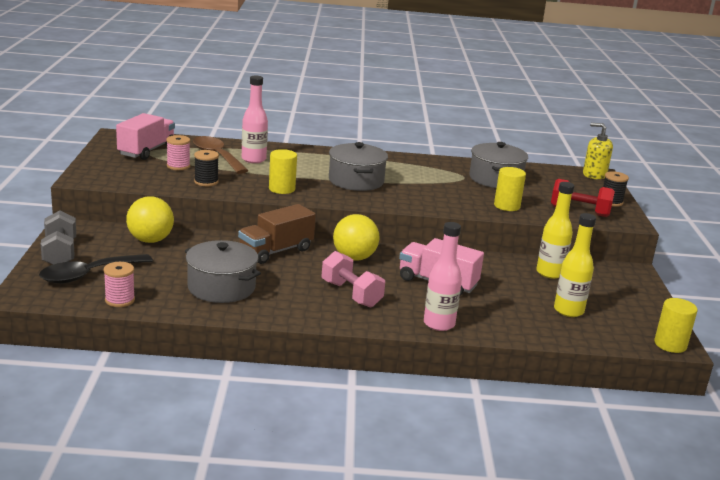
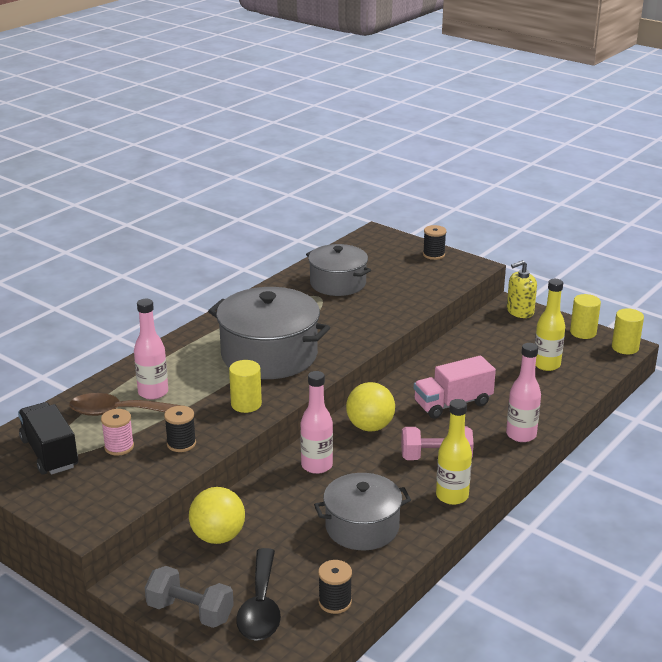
camera: 50 degrees left, 5 degrees up
pink spool [104,262,135,307] -> black spool [318,560,352,614]
pink truck [116,113,175,160] -> black truck [18,402,78,475]
brown truck [238,204,316,264] -> pink bottle [300,371,333,474]
grey pot [329,142,388,191] -> grey pot [208,287,330,379], size x1.54
yellow cylinder [494,167,526,211] -> yellow cylinder moved to [570,294,601,339]
yellow bottle [536,182,574,279] -> yellow bottle moved to [436,399,472,505]
red dumbbell [551,179,615,217] -> none
yellow soap dispenser [583,123,613,179] -> yellow soap dispenser moved to [507,260,537,318]

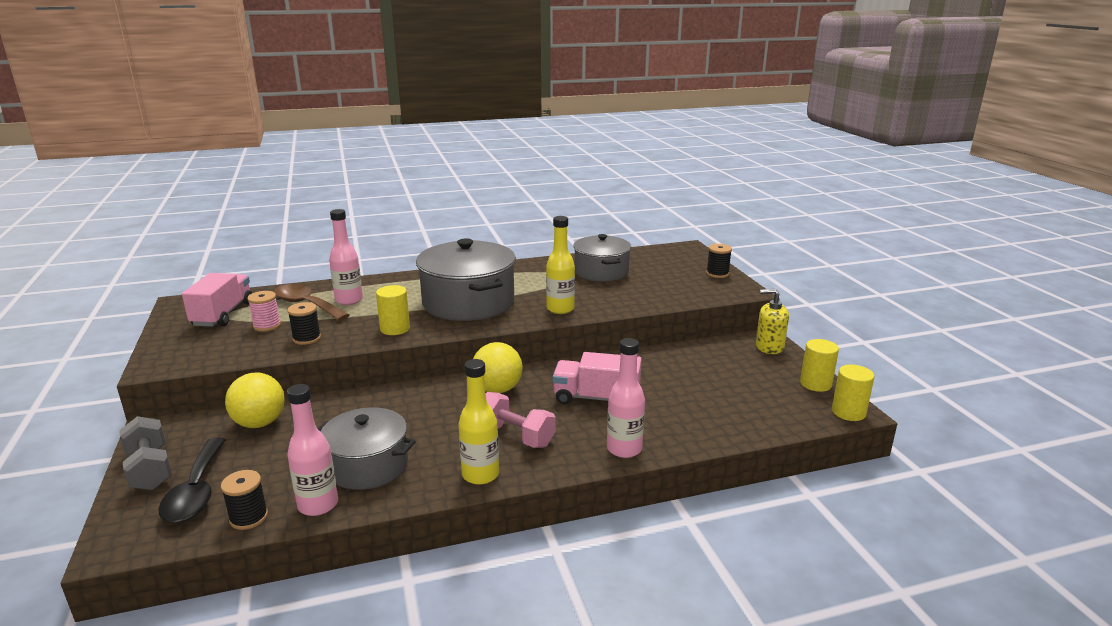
camera: 35 degrees right, 5 degrees down
black truck [18,402,78,475] -> pink truck [182,273,252,327]
black spoon [236,548,281,641] -> black spoon turned 45 degrees counterclockwise [158,437,226,523]
pink bottle [300,371,333,474] -> pink bottle moved to [287,384,338,516]
yellow bottle [535,279,565,371] -> yellow bottle moved to [546,216,575,314]

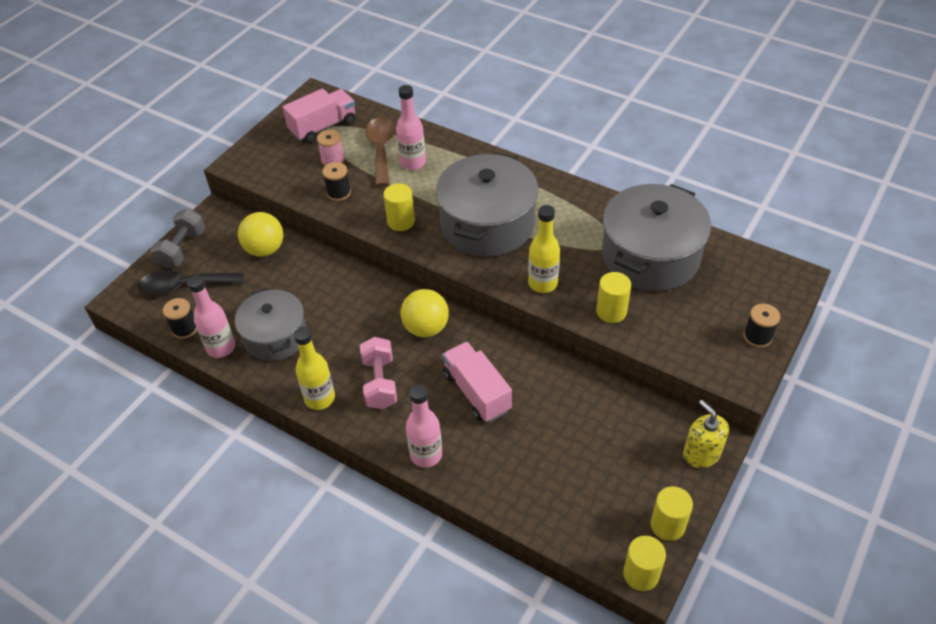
camera: 50 degrees right, 25 degrees up
black spoon [158,437,226,523] -> black spoon turned 45 degrees clockwise [138,270,244,295]
grey pot [573,234,631,282] -> grey pot [602,184,711,292], size x1.54
none -> yellow cylinder [596,272,631,323]

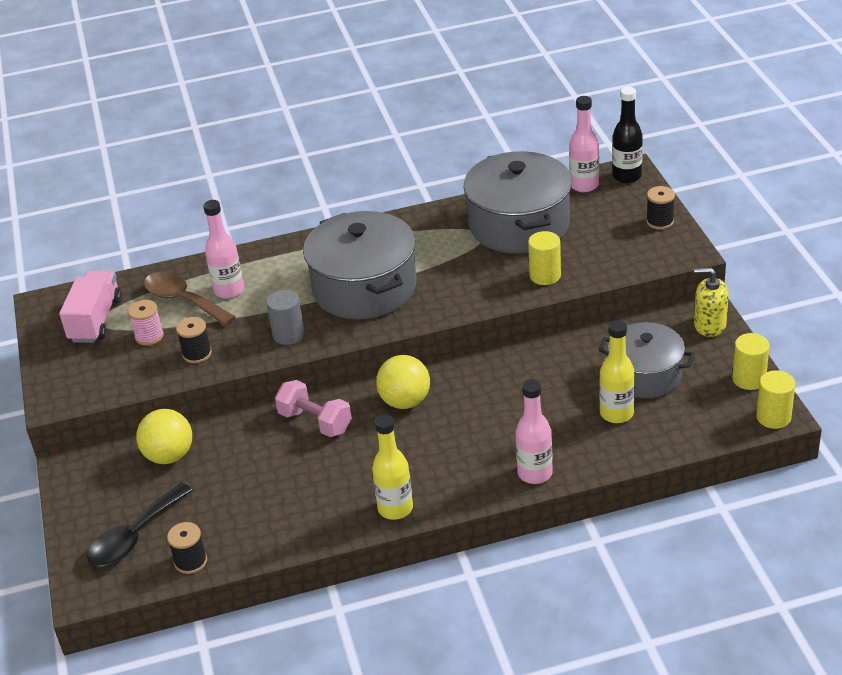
camera: 45 degrees left, 10 degrees down
grey dumbbell [150,209,205,269] -> none
pink bottle [187,275,235,358] -> pink bottle moved to [569,96,599,192]
grey pot [235,288,306,361] -> grey pot moved to [599,322,694,398]
pink dumbbell [360,337,397,409] -> pink dumbbell moved to [275,380,352,437]
yellow cylinder [383,183,415,231] -> grey cylinder [266,290,305,345]
pink truck [442,342,512,422] -> none
yellow bottle [528,205,560,293] -> yellow bottle moved to [599,320,635,423]
none -> black bottle [612,87,643,183]

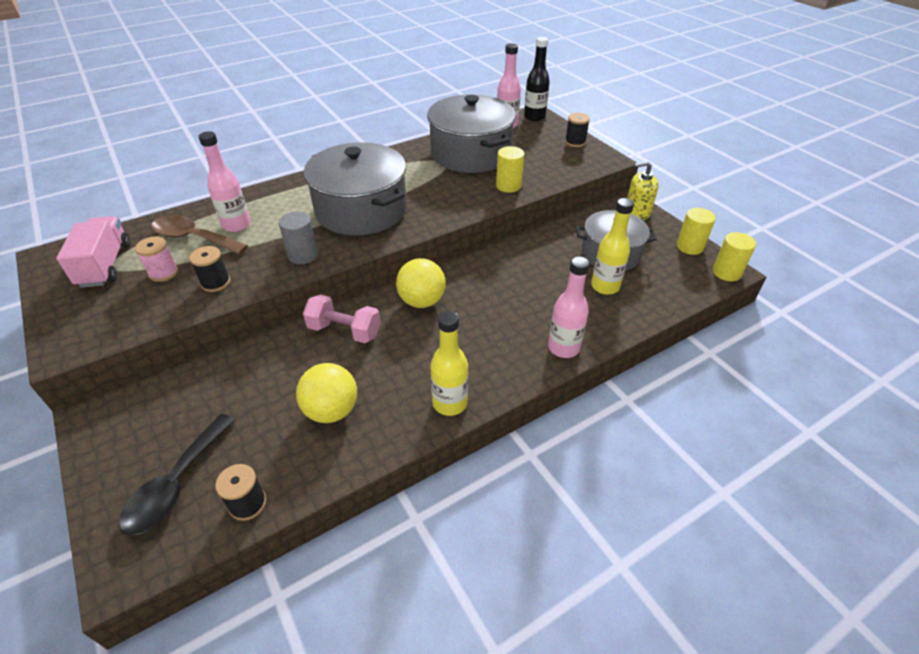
camera: 20 degrees left, 5 degrees up
yellow ball [136,409,192,464] -> yellow ball moved to [296,363,357,423]

